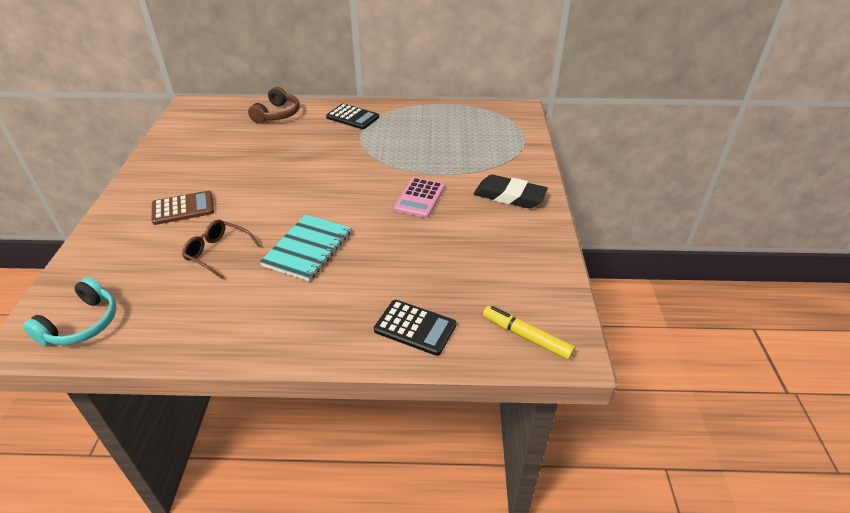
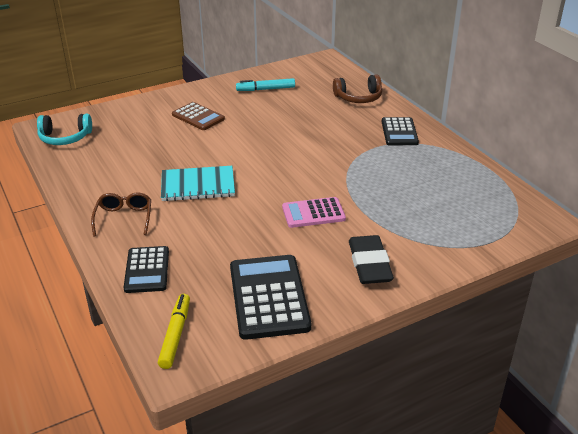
camera: 60 degrees right, 5 degrees down
brown glasses [182,220,261,280] -> brown glasses moved to [91,192,151,237]
none -> black calculator [230,255,311,340]
none -> turquoise marker [236,78,295,91]

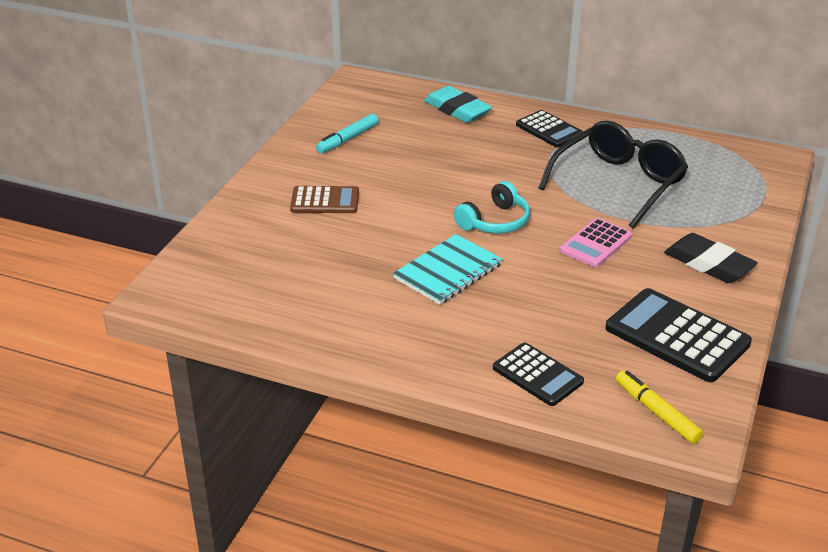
camera: 40 degrees left, 0 degrees up
turquoise headphones [37,114,92,145] -> turquoise headphones moved to [454,181,530,234]
brown glasses [91,192,151,237] -> none
brown headphones [333,74,382,103] -> turquoise eraser [424,86,492,123]
none -> black glasses [539,121,688,229]

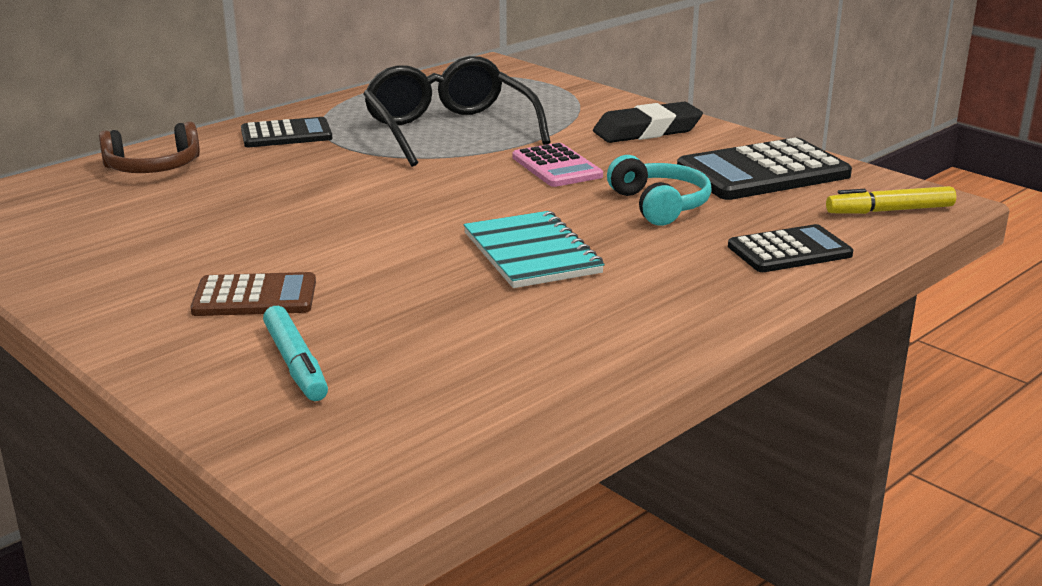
camera: 65 degrees left, 10 degrees down
brown calculator [290,186,359,213] -> brown calculator turned 60 degrees clockwise [190,272,316,316]
turquoise marker [316,114,379,154] -> turquoise marker moved to [263,306,328,401]
turquoise eraser [424,86,492,123] -> brown headphones [99,122,200,173]
turquoise headphones [454,181,530,234] -> turquoise headphones moved to [607,155,712,226]

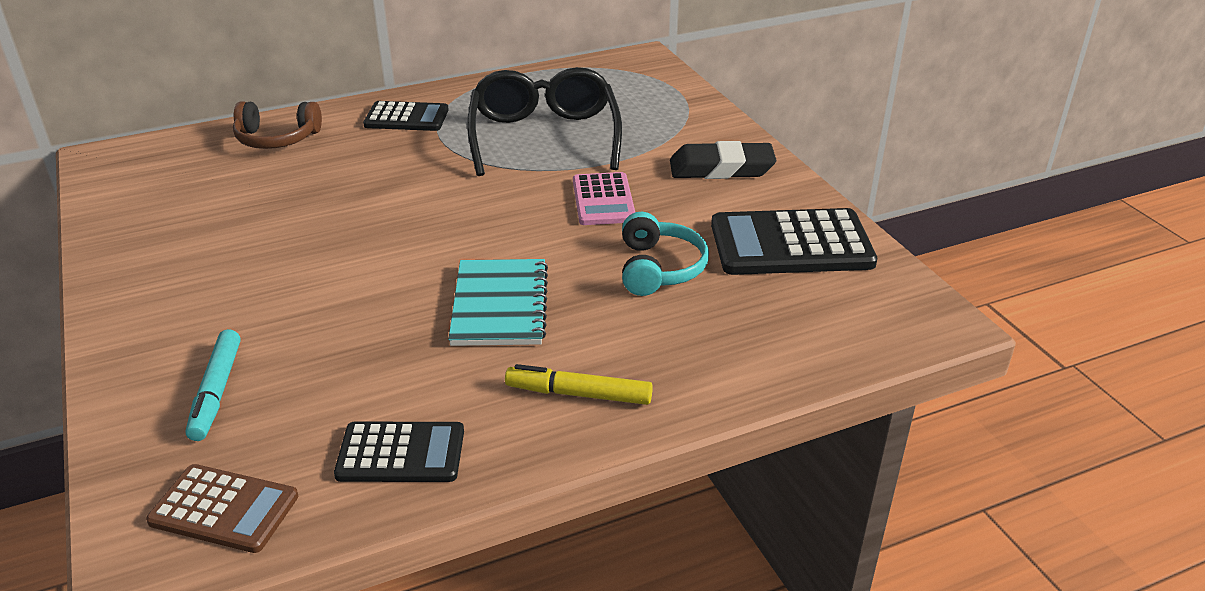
camera: 20 degrees right, 10 degrees up
brown calculator [190,272,316,316] -> brown calculator moved to [146,464,298,553]
black calculator [728,224,853,272] -> black calculator moved to [334,422,464,482]
yellow marker [826,186,956,214] -> yellow marker moved to [505,364,653,405]

